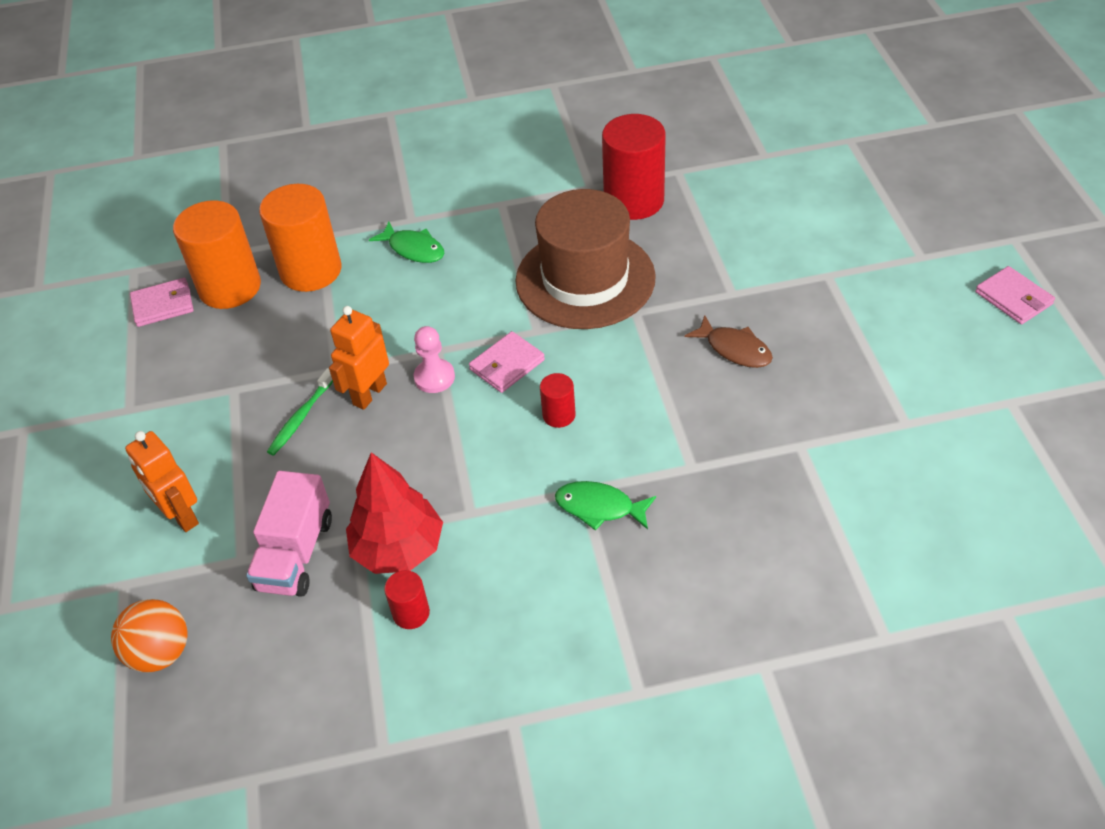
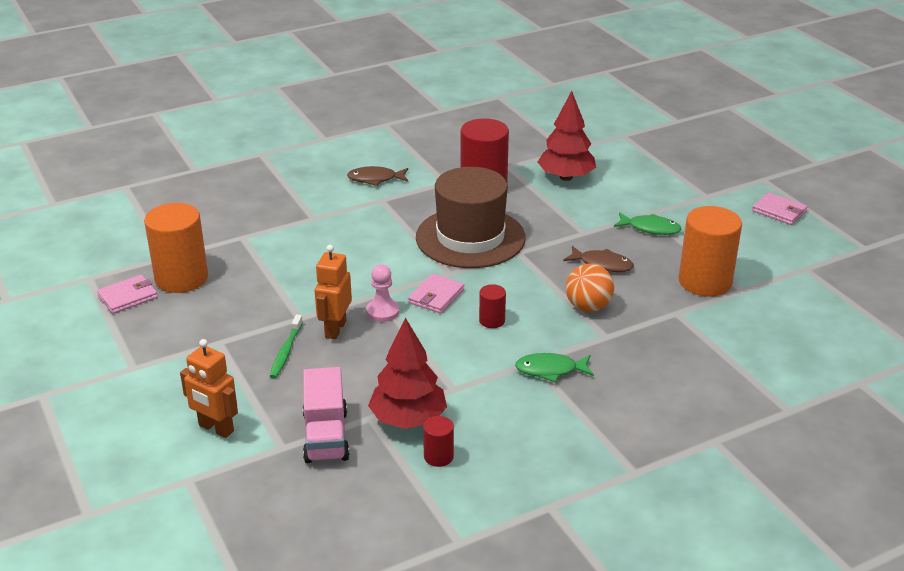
camera: 20 degrees left, 15 degrees down
orange ball [111,599,187,672] -> orange ball moved to [566,263,614,312]
orange cylinder [259,184,342,292] -> orange cylinder moved to [679,206,742,297]
green fish [369,222,444,263] -> green fish moved to [614,212,681,235]
none -> brown fish [347,166,408,186]
none -> red tree [538,91,596,181]

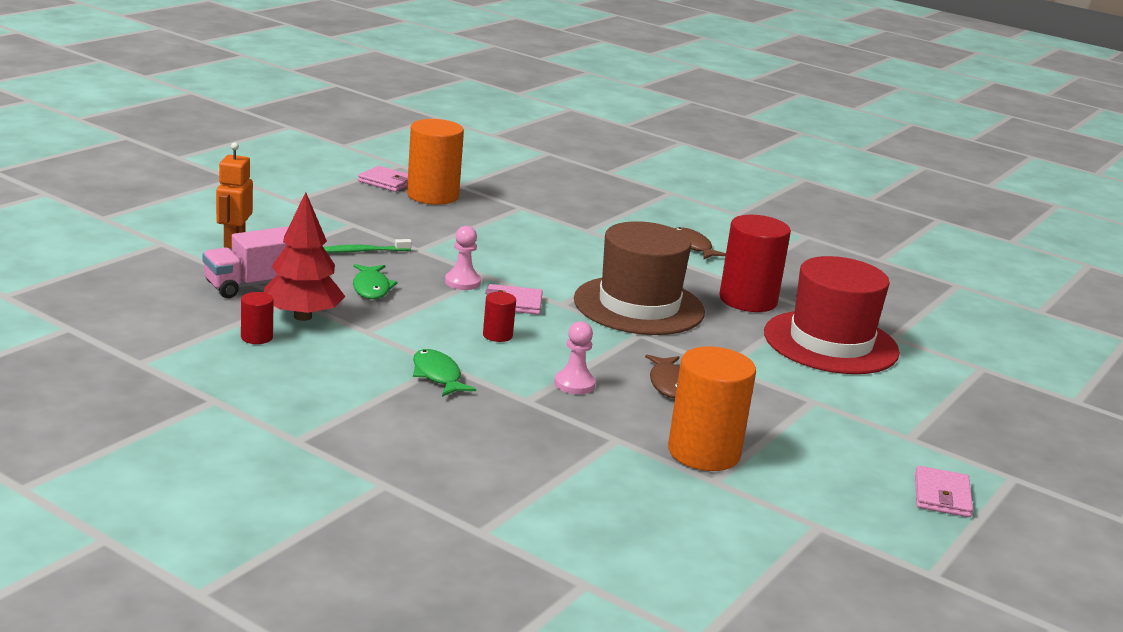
camera: 60 degrees right, 10 degrees down
orange robot [315,245,352,339] -> none
red tree [538,91,596,181] -> red hat [764,256,900,374]
orange ball [566,263,614,312] -> pink pawn [554,321,596,394]
green fish [614,212,681,235] -> green fish moved to [353,264,398,299]

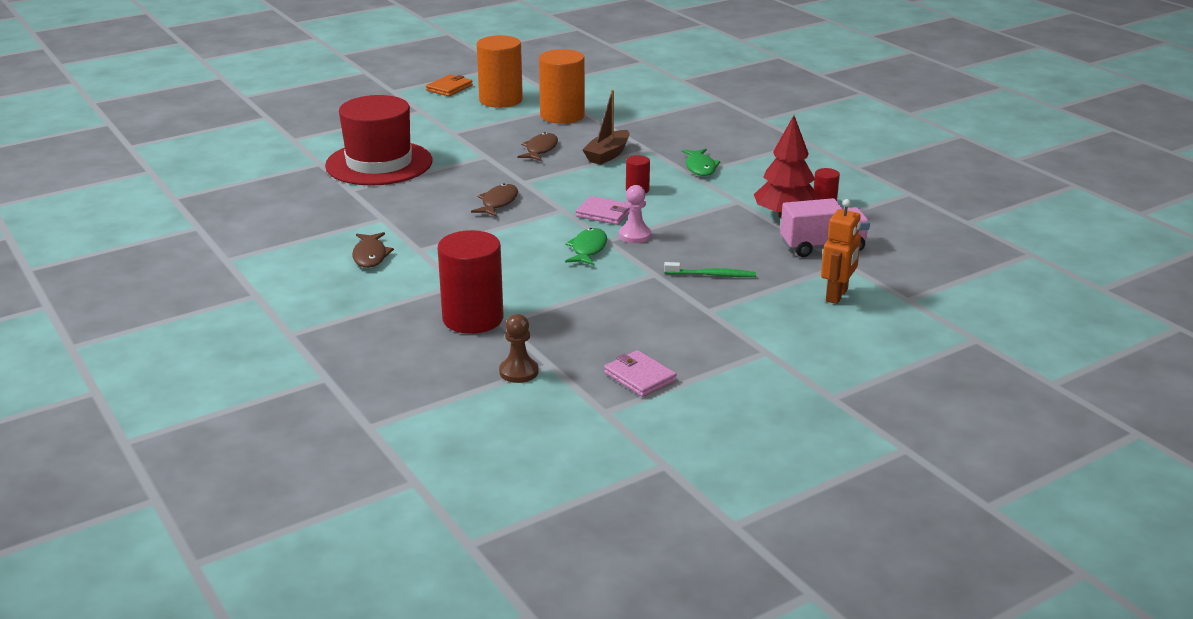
camera: 155 degrees left, 5 degrees up
green fish [353,264,398,299] -> green fish moved to [565,228,607,265]
orange cylinder [407,119,464,205] -> orange cylinder moved to [477,35,523,108]
pink pawn [554,321,596,394] -> brown boat [583,90,630,165]
brown hat [574,221,705,335] -> brown fish [471,183,518,217]
red cylinder [719,215,791,312] -> red cylinder moved to [438,230,503,334]
pink wallet [915,466,973,517] -> orange wallet [426,74,473,96]
none -> brown pawn [499,314,539,383]

